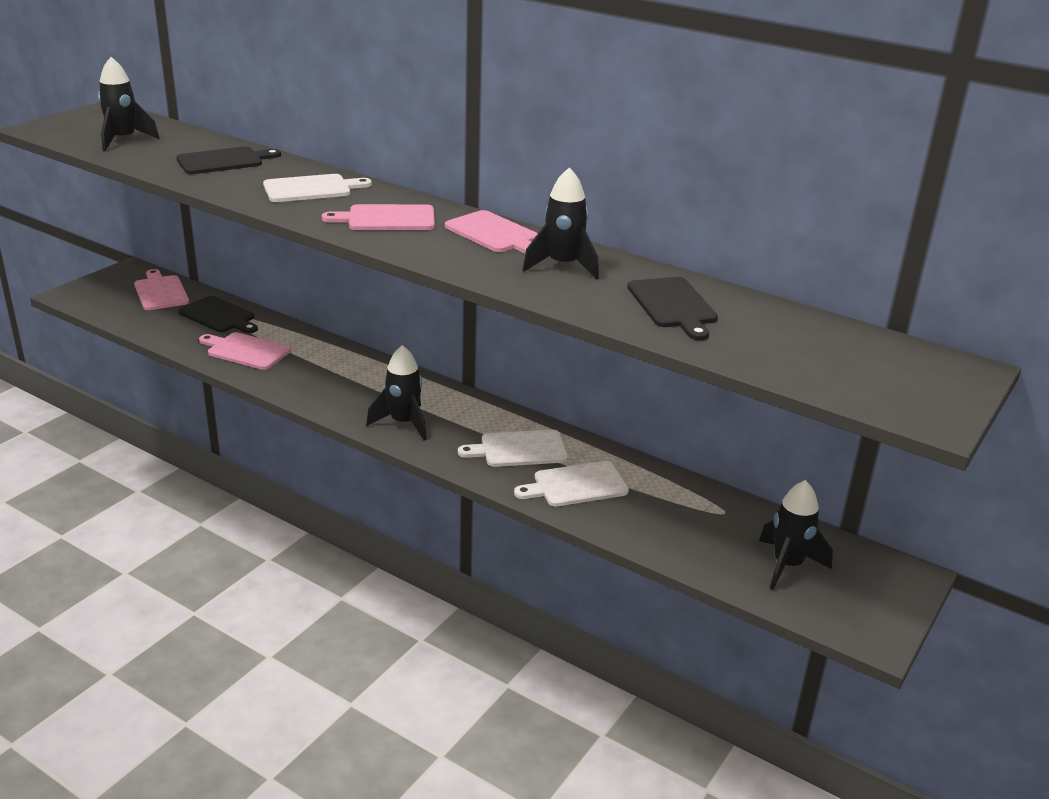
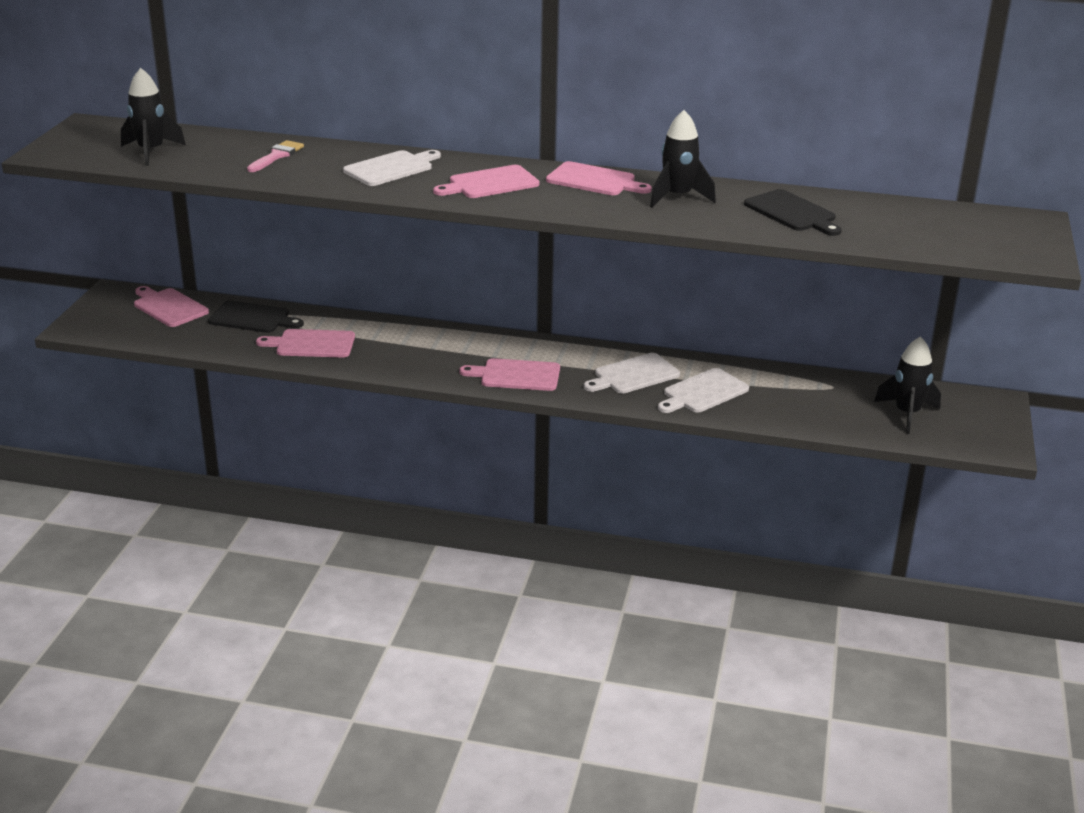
camera: 20 degrees left, 0 degrees up
black cutting board [176,146,281,174] -> pink brush [247,140,304,172]
black rocket [366,345,427,440] -> pink cutting board [459,358,560,391]

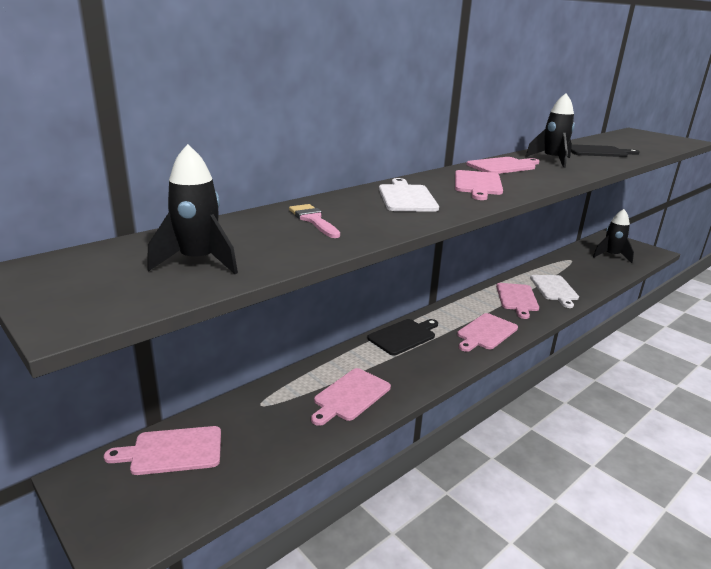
camera: 55 degrees left, 5 degrees down
black cutting board [208,300,304,333] -> black cutting board moved to [367,319,438,355]
white cutting board [584,353,680,394] -> pink cutting board [496,283,539,319]

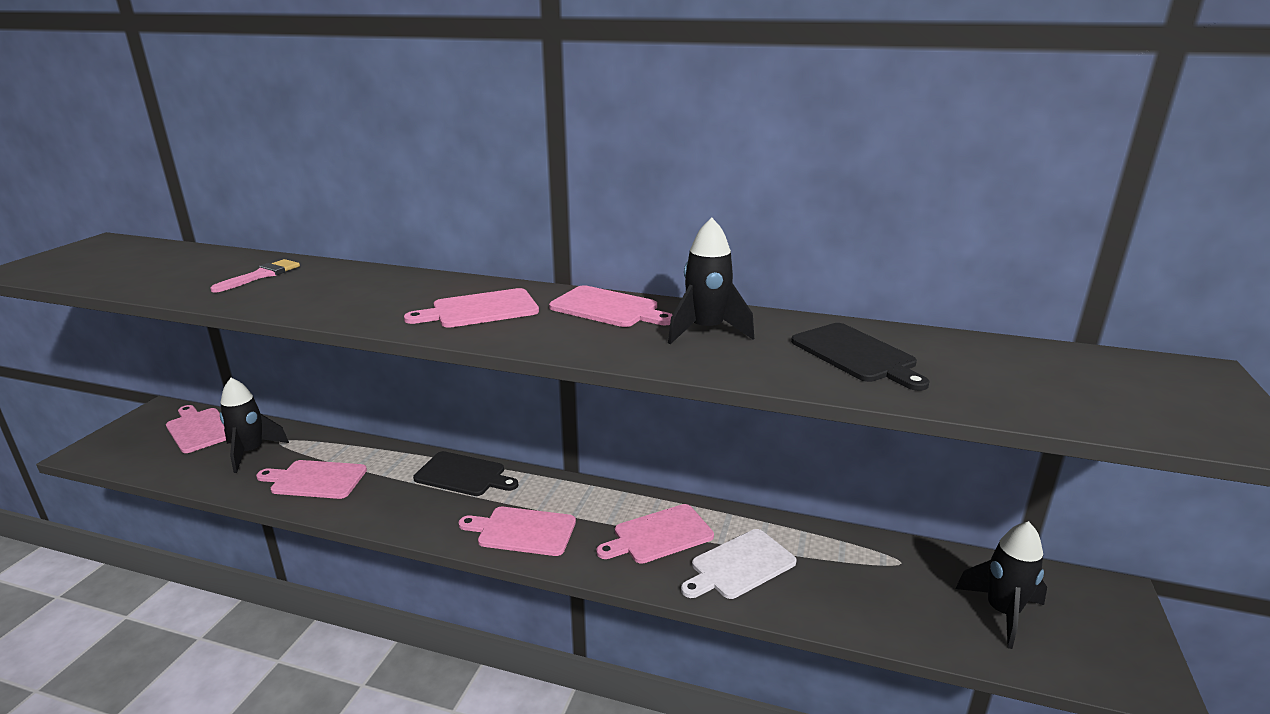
camera: 60 degrees right, 0 degrees up
black rocket [147,144,238,274] -> black rocket moved to [220,378,289,473]
white cutting board [379,178,439,212] -> none

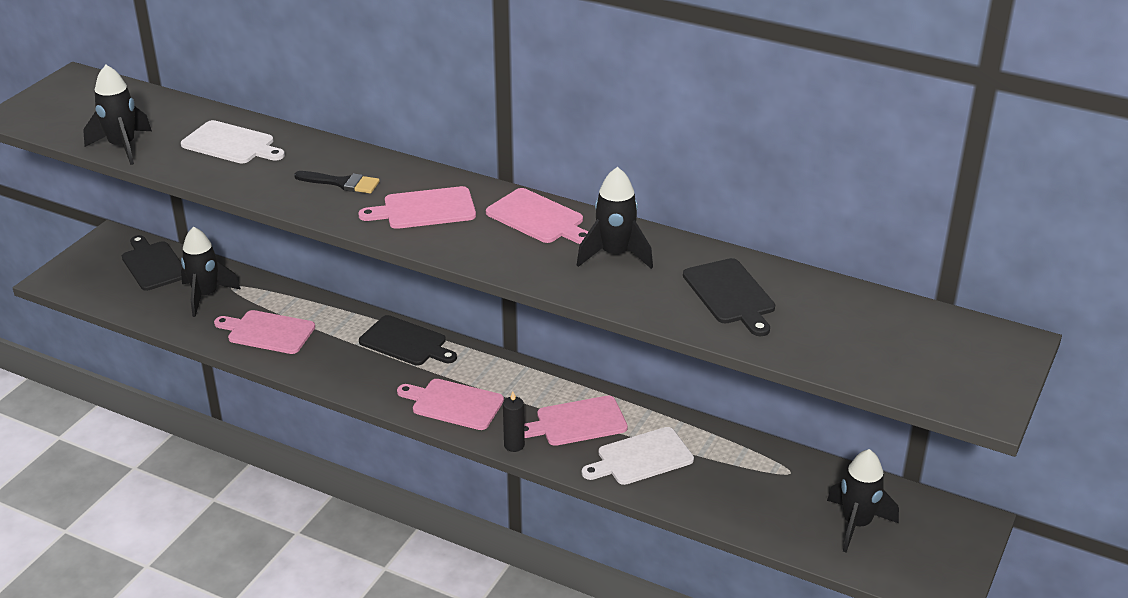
camera: 10 degrees right, 10 degrees up
pink cutting board [166,405,226,453] -> black cutting board [122,235,183,291]
pink brush [211,259,300,293] -> white cutting board [181,120,285,164]
none -> black rocket [83,65,152,165]
none -> black brush [294,171,380,194]
none -> black candle [503,391,525,452]

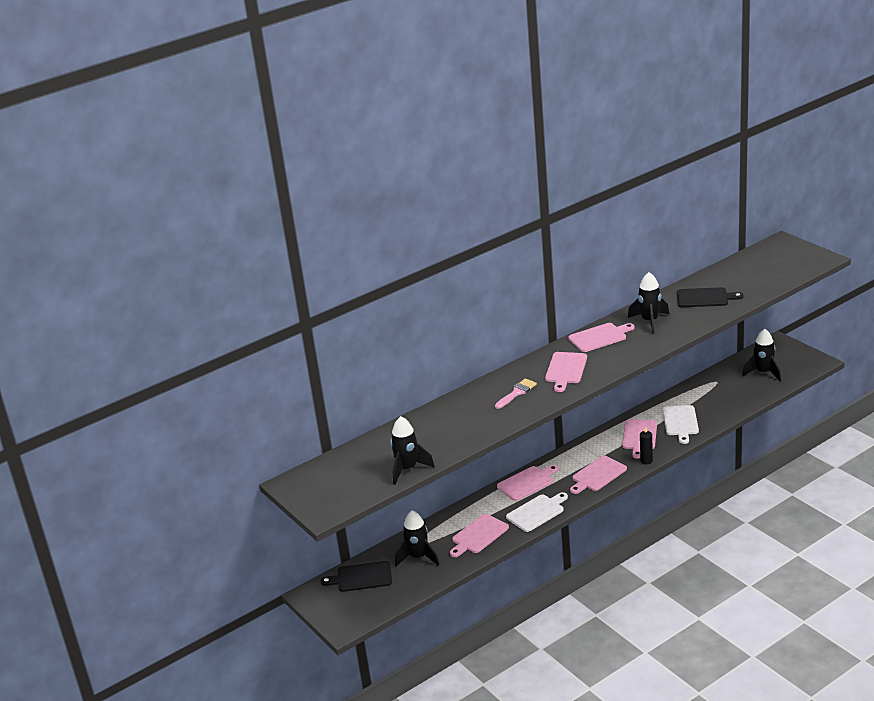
camera: 60 degrees left, 5 degrees down
white cutting board [181,120,285,164] -> white cutting board moved to [506,492,568,532]
black brush [294,171,380,194] -> pink brush [495,379,537,409]
black cutting board [359,315,457,366] -> pink cutting board [497,465,559,501]

